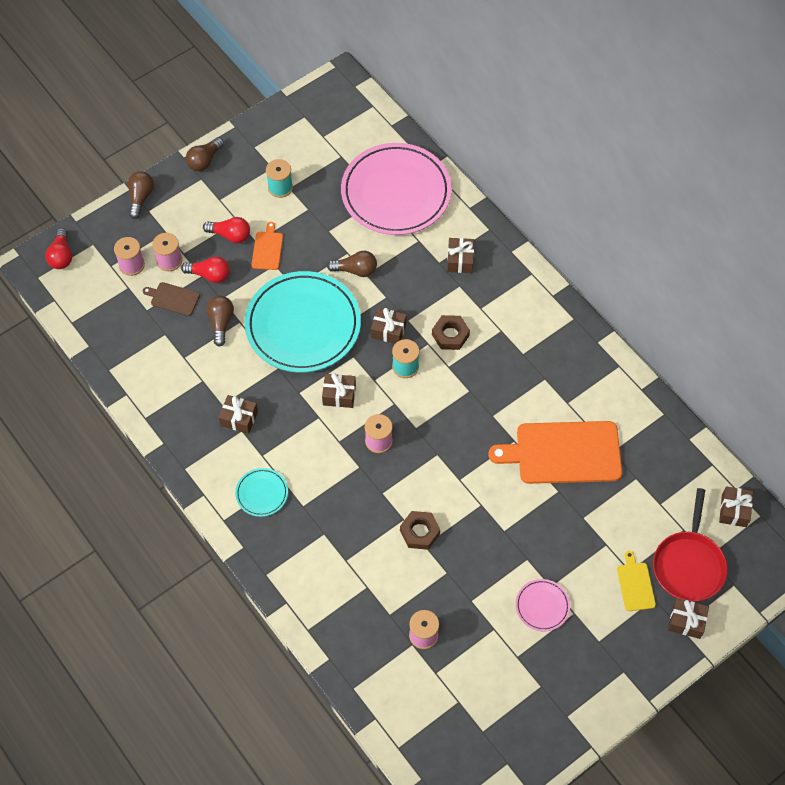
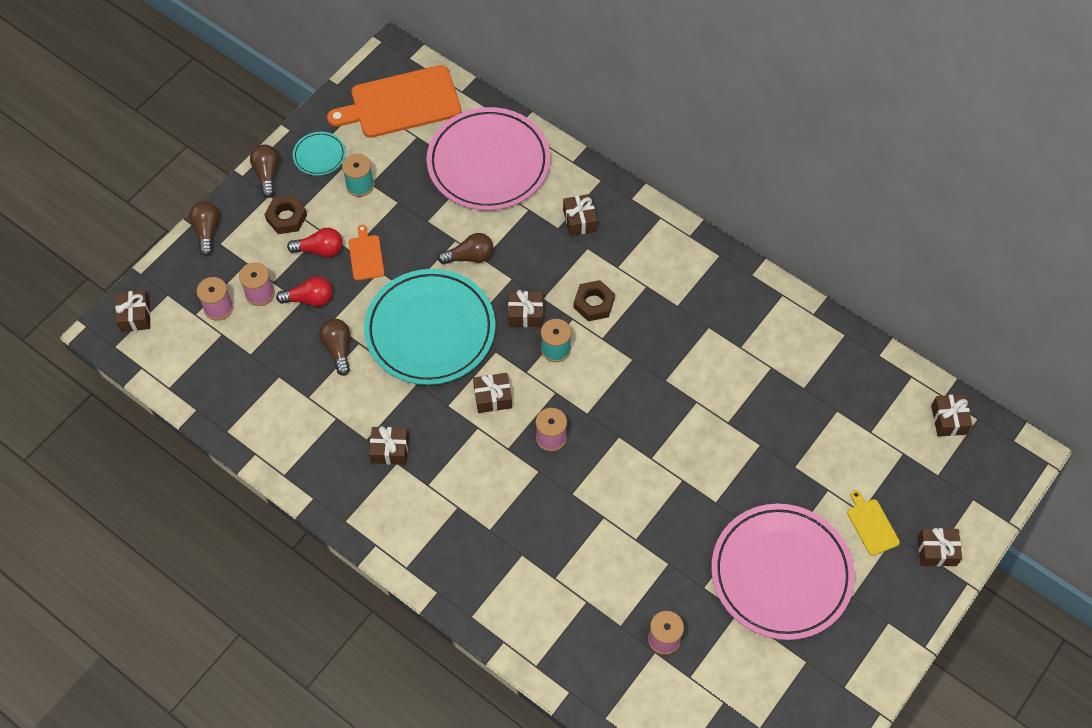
camera: 15 degrees left, 0 degrees up
red light bulb [45,228,72,269] -> brown gift [115,290,150,332]
brown cutting board [143,282,200,316] -> none
brown light bulb [186,137,224,171] -> brown light bulb turned 150 degrees clockwise [250,145,279,198]
turquoise plate [235,468,288,517] -> turquoise plate moved to [293,132,346,176]
brown nut [400,511,440,550] -> brown nut moved to [264,195,307,234]
orange cutting board [488,421,622,484] -> orange cutting board moved to [327,65,462,138]
pink plate [515,579,570,631] -> pink plate [711,504,855,640], size x2.33
red pan [653,488,727,601] -> none

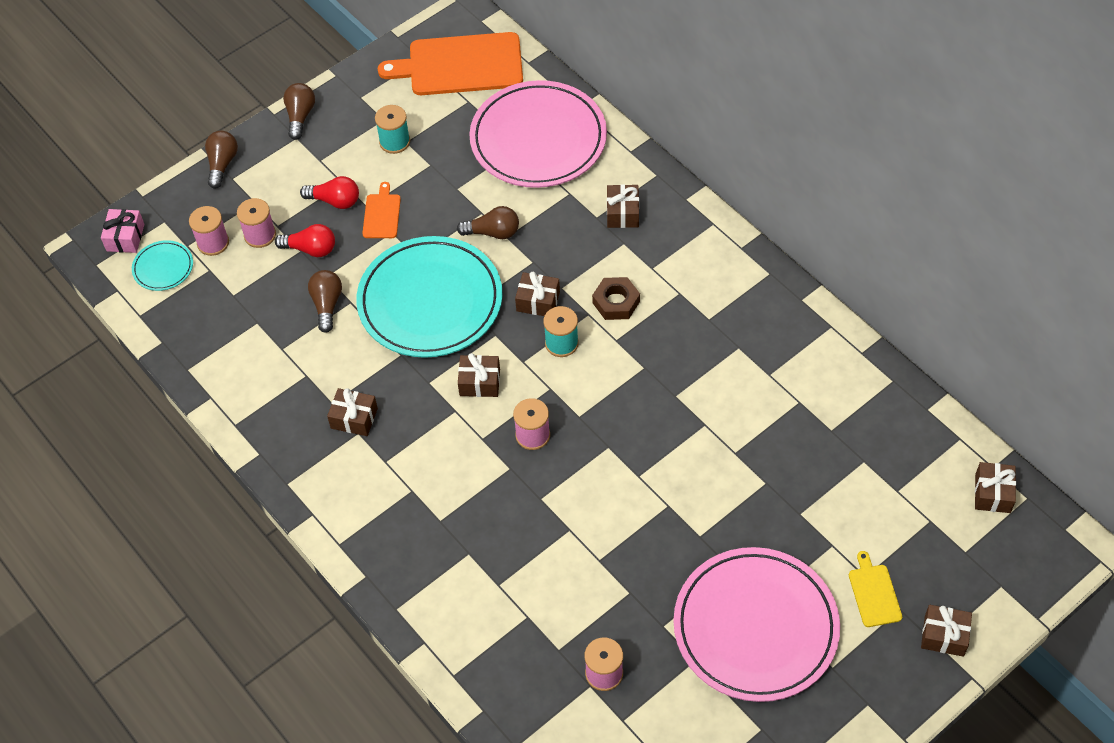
camera: 15 degrees right, 5 degrees down
brown gift [115,290,150,332] -> pink gift [101,209,144,253]
brown nut [264,195,307,234] -> none
turquoise plate [293,132,346,176] -> turquoise plate moved to [132,240,193,291]

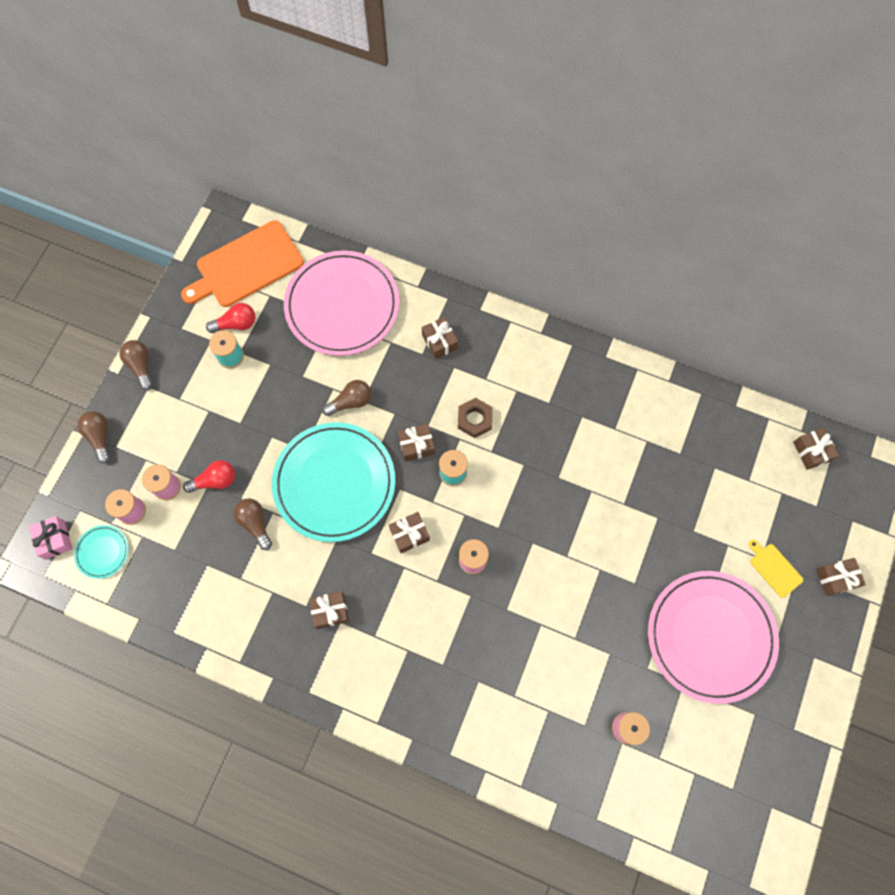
camera: 30 degrees left, 15 degrees up
red light bulb [300,176,359,209] -> red light bulb moved to [206,303,255,333]
orange cutting board [362,182,401,238] -> none

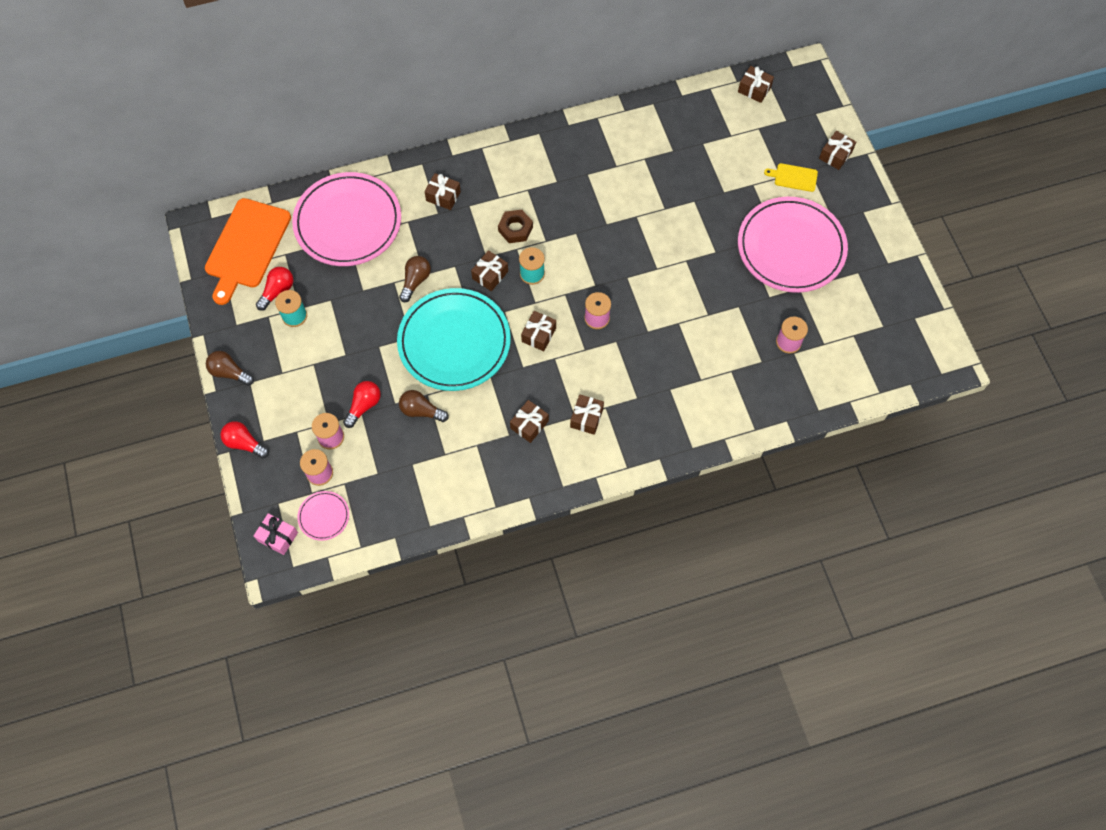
camera: 40 degrees left, 5 degrees down
turquoise plate [74,525,129,579] -> pink plate [297,491,349,541]
brown light bulb [77,411,110,464] -> red light bulb [220,421,269,459]
none -> brown gift [570,394,604,435]

